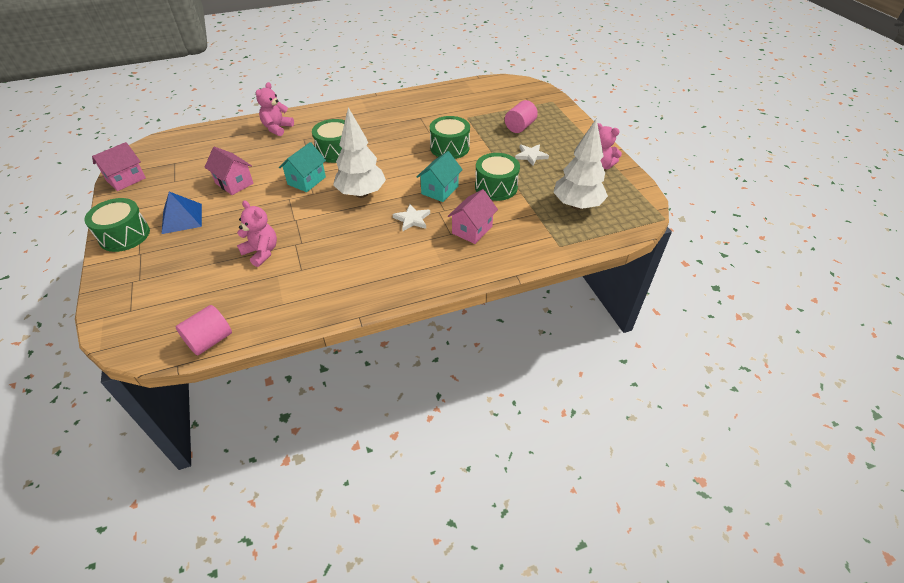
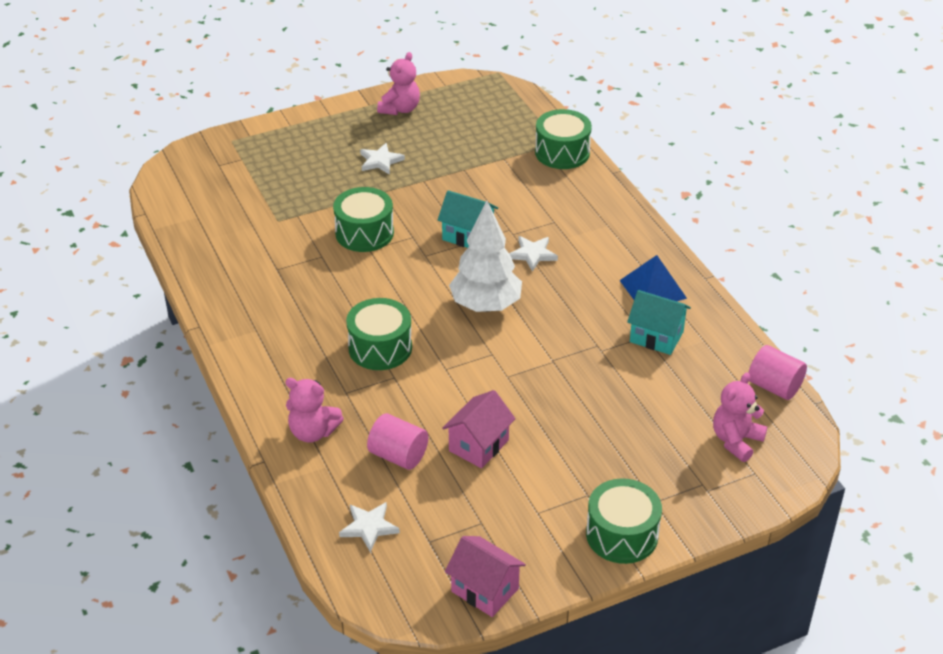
camera: 95 degrees left, 5 degrees down
blue pyramid [161,192,202,234] -> blue pyramid moved to [619,255,687,301]
pink teddy bear [237,201,277,267] -> pink teddy bear moved to [713,372,767,462]
turquoise house [279,142,326,192] -> turquoise house moved to [627,290,691,355]
pink house [448,189,498,244] -> none
green drum [475,153,520,201] -> green drum moved to [535,109,592,169]
pink cylinder [505,100,538,133] -> pink cylinder moved to [367,413,428,470]
white tree [553,119,608,210] -> none
none -> white star [339,502,400,552]

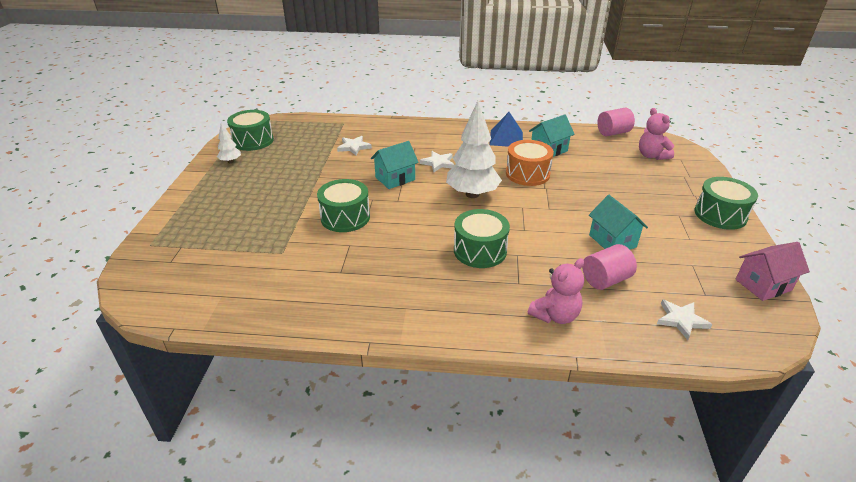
camera: 60 degrees left, 5 degrees down
white star [360,143,405,175] -> white star moved to [337,136,372,156]
pink teddy bear [377,52,420,115] -> white tree [217,123,241,163]
pink house [442,390,516,468] -> turquoise house [589,195,648,249]
green drum [535,109,592,169] -> green drum moved to [227,110,274,151]
none -> orange drum [506,140,554,186]

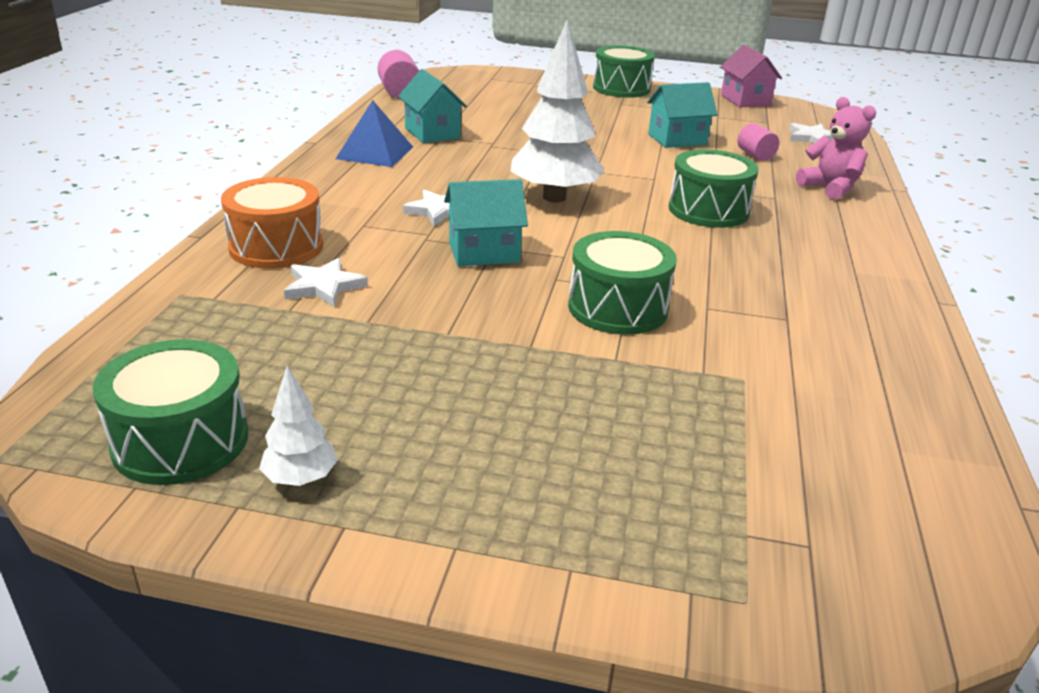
camera: 85 degrees left, 5 degrees down
turquoise house [371,141,419,189] -> turquoise house turned 75 degrees counterclockwise [444,179,528,267]
orange drum [506,140,554,186] -> orange drum moved to [221,177,323,269]
pink cylinder [582,244,637,290] -> pink cylinder [738,123,779,161], size x0.66
pink teddy bear [639,108,675,160] -> none

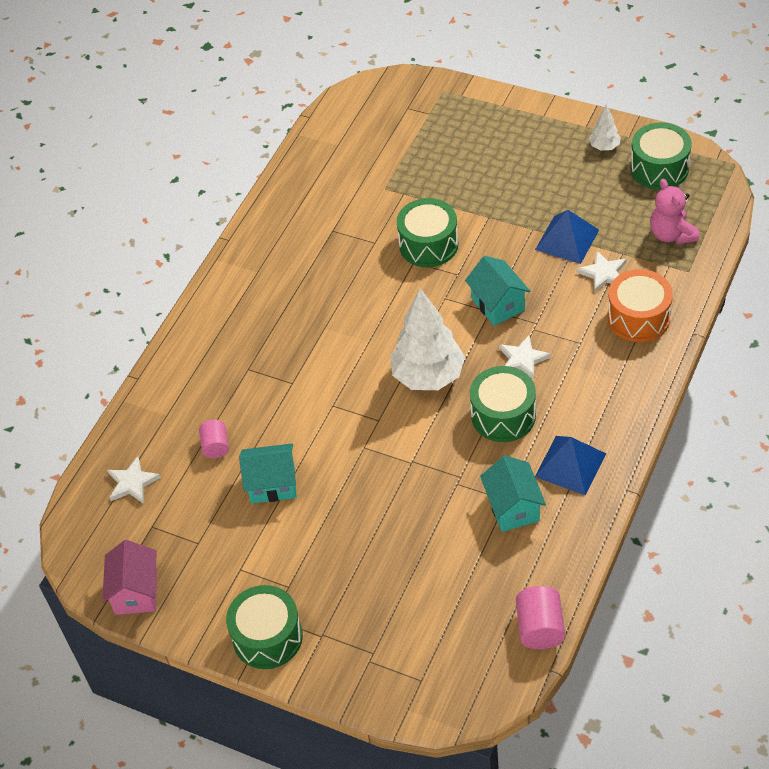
camera: 160 degrees left, 20 degrees up
turquoise house [444,179,528,267] -> turquoise house turned 60 degrees clockwise [465,256,530,326]
green drum [669,149,759,228] -> green drum moved to [470,366,536,442]
pink teddy bear [796,97,876,200] -> pink teddy bear moved to [650,179,699,244]
none -> blue pyramid [535,210,599,264]

